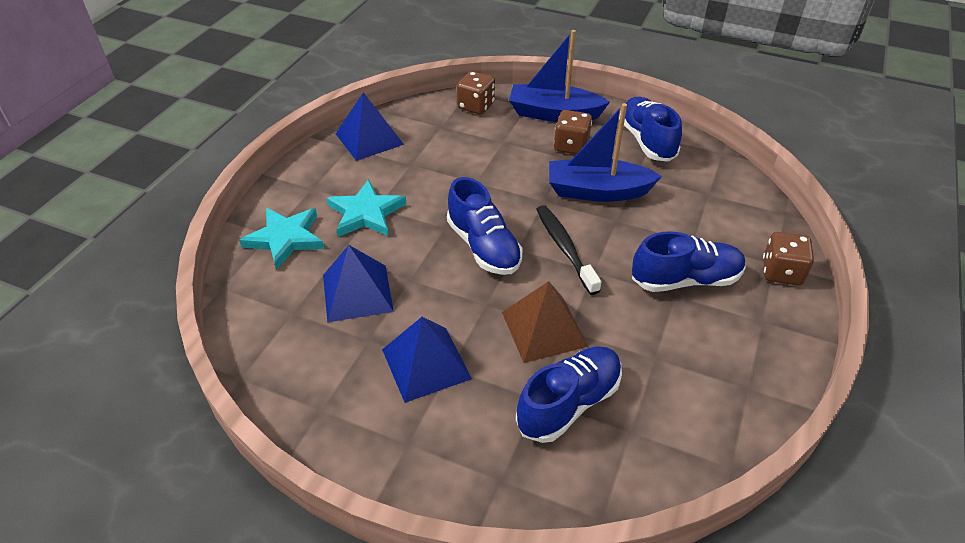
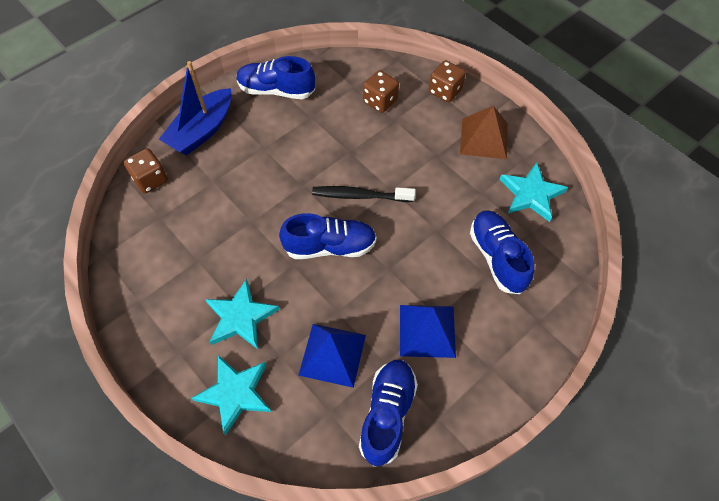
camera: 65 degrees left, 15 degrees up
blue pyramid [336,93,404,161] -> none
brown pyramid [502,281,588,363] -> brown pyramid moved to [460,106,508,159]
blue boat [549,103,662,202] -> none
brown dice [554,110,592,154] -> brown dice moved to [363,70,399,113]
blue shoe [632,231,746,292] -> blue shoe moved to [359,360,418,467]
none -> turquoise star [499,162,568,222]

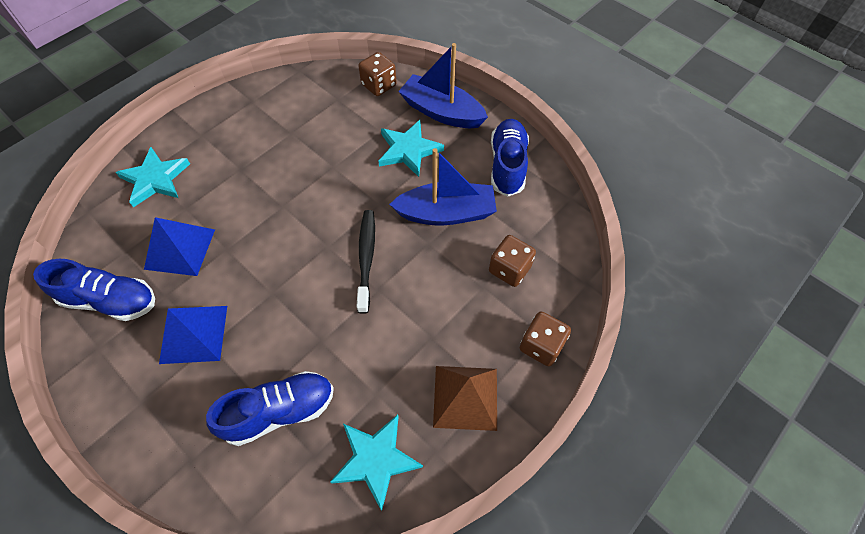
camera: 85 degrees right, 0 degrees up
turquoise star [205,279,280,349] -> turquoise star moved to [378,120,444,177]
blue shoe [279,213,377,259] -> none
none -> blue boat [389,148,497,226]

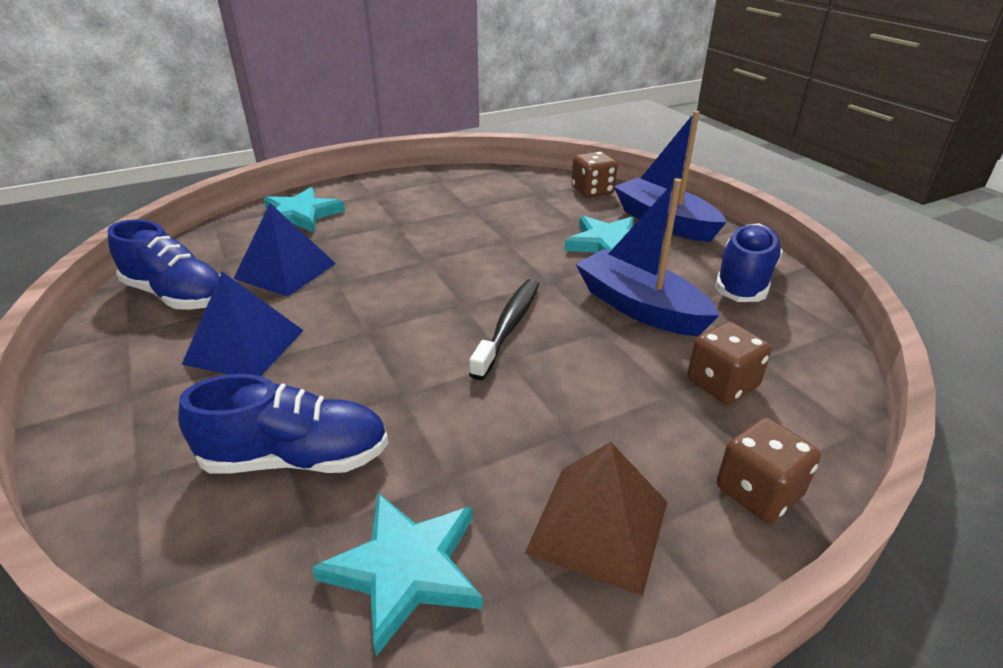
camera: 20 degrees right, 25 degrees down
blue boat [389,148,497,226] -> blue boat turned 150 degrees counterclockwise [576,178,720,336]

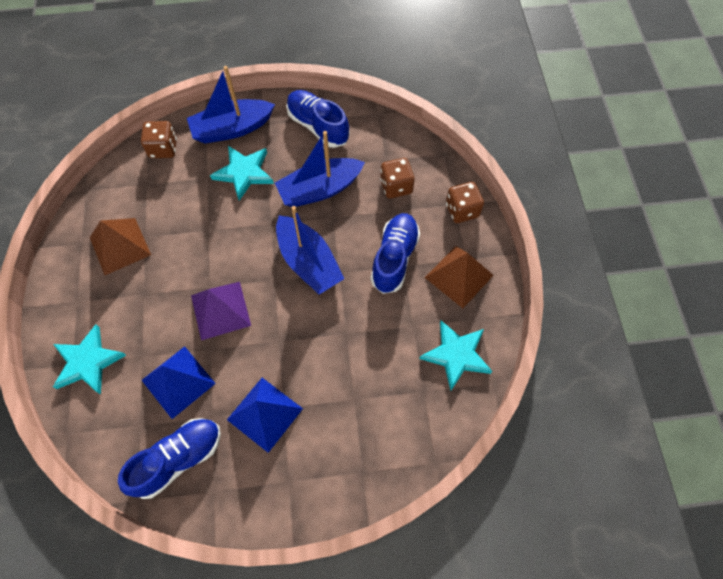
camera: 70 degrees left, 30 degrees up
blue shoe [178,374,388,473] -> blue shoe moved to [371,213,420,294]
black toothbrush [469,279,539,380] -> blue boat [276,206,344,295]
none -> brown pyramid [90,218,151,275]
none -> purple pyramid [191,282,251,340]

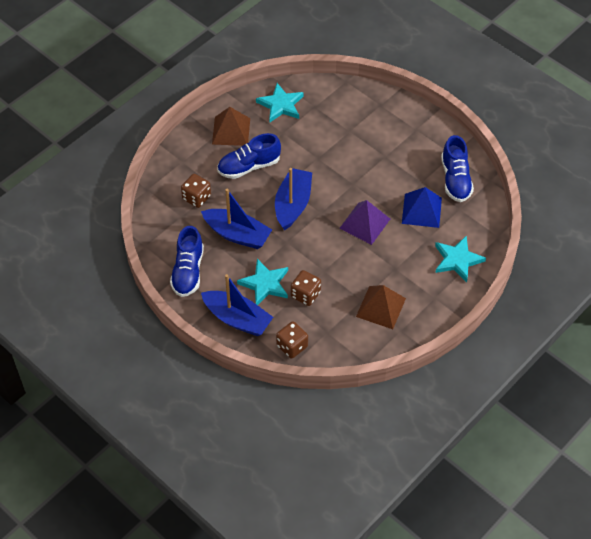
camera: 130 degrees left, 10 degrees down
blue shoe [118,418,221,499] -> blue shoe turned 105 degrees counterclockwise [441,135,474,202]
blue pyramid [227,378,303,453] -> none
brown dice [446,182,484,223] -> brown dice moved to [291,270,321,306]

